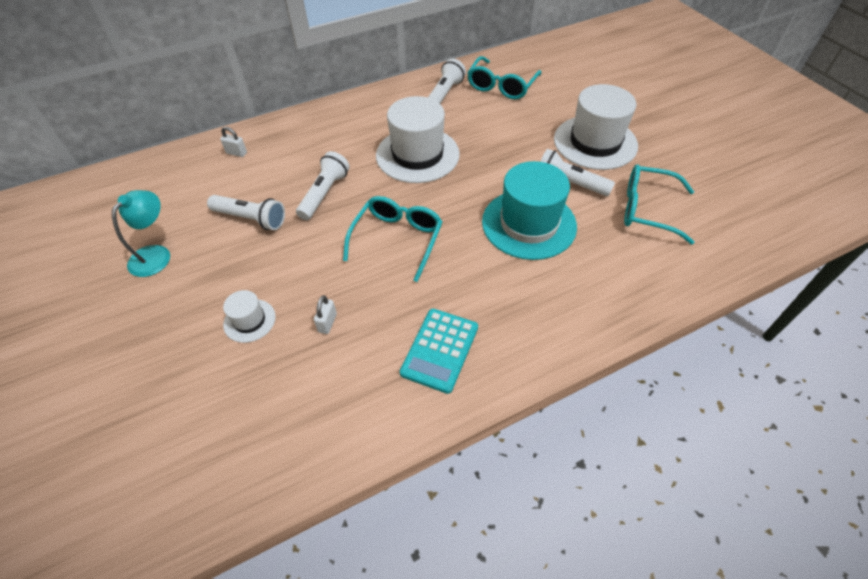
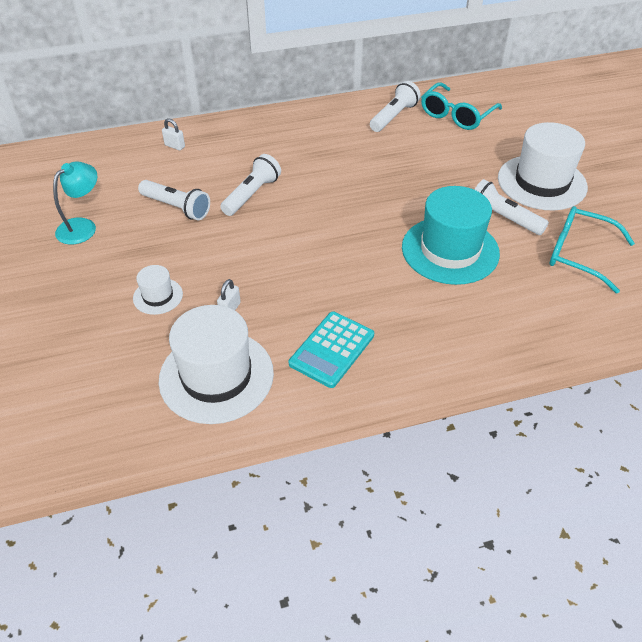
camera: 10 degrees right, 5 degrees down
turquoise glasses [343,196,442,282] -> none
white hat [376,96,460,183] -> white hat moved to [159,305,274,424]

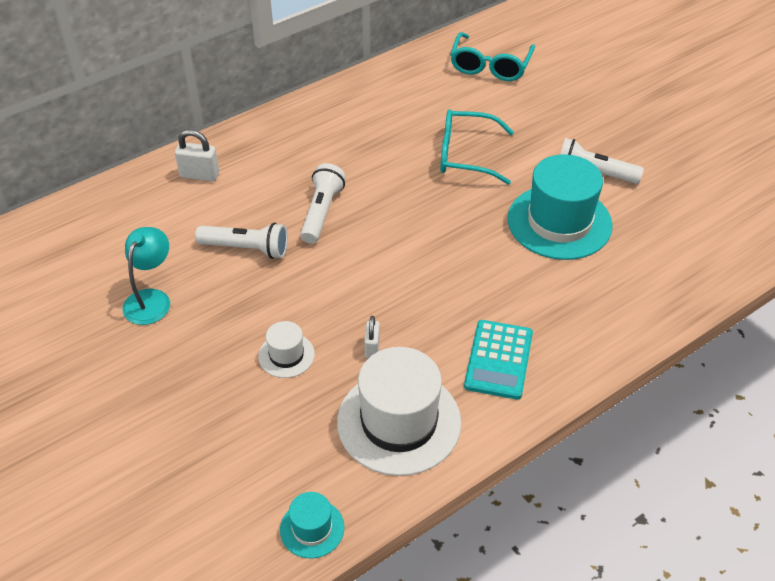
camera: 20 degrees left, 0 degrees up
white padlock [162,118,185,150] -> white padlock [175,129,219,181], size x1.54
white flashlight [370,81,421,132] -> none
white hat [498,122,588,210] -> none
turquoise glasses [549,206,635,294] -> turquoise glasses moved to [440,109,514,185]
none -> turquoise hat [280,492,344,558]

